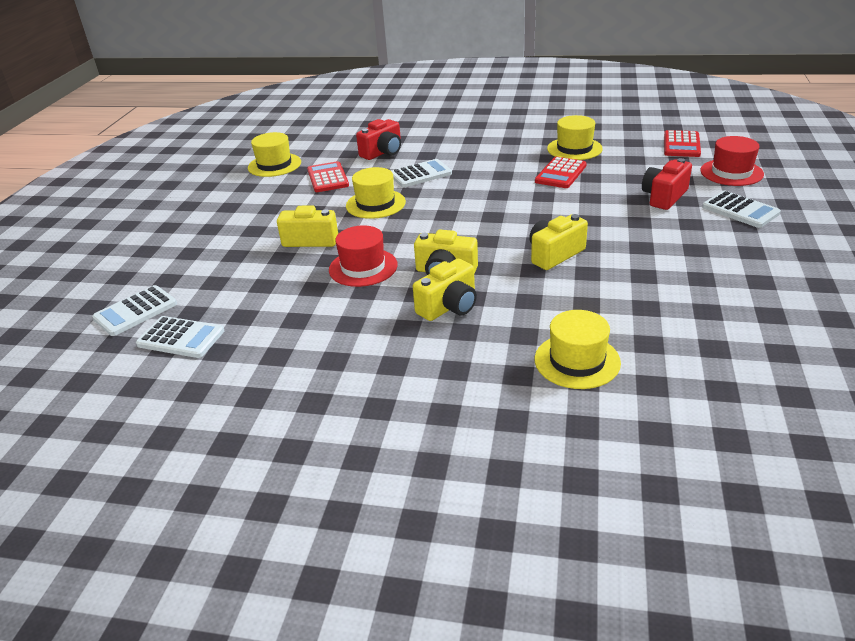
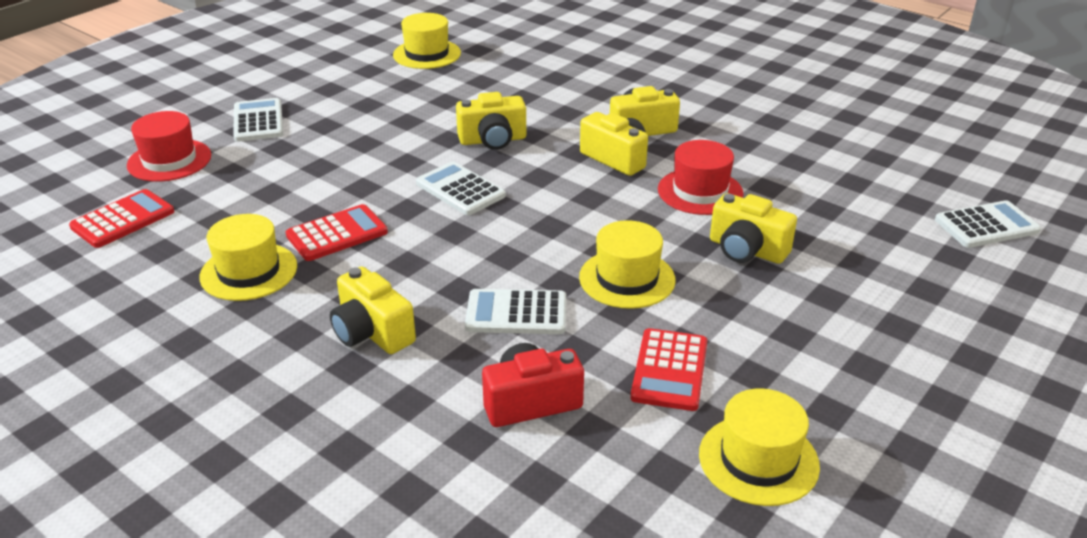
camera: 155 degrees left, 0 degrees up
white calculator [136,316,224,358] -> white calculator moved to [416,162,506,215]
yellow hat [535,310,621,389] -> yellow hat moved to [393,13,461,69]
red camera [642,158,692,210] -> none
none -> yellow camera [330,267,416,354]

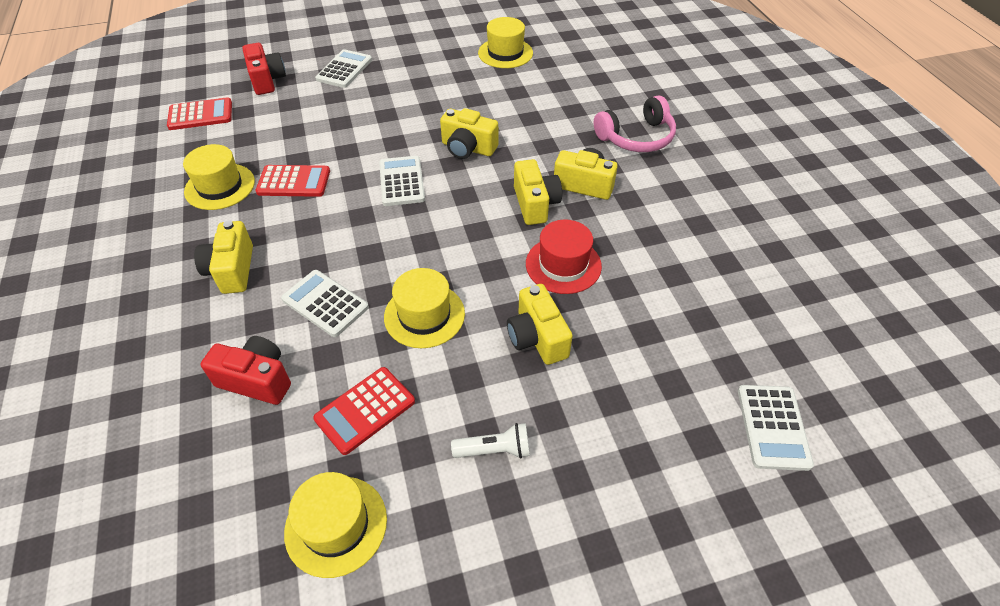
camera: 35 degrees right, 15 degrees up
red hat [127,111,211,182] -> red camera [242,43,286,95]
white calculator [935,200,1041,248] -> white calculator turned 75 degrees clockwise [738,385,814,471]
none -> white flashlight [451,423,530,458]
none -> pink headphones [594,95,676,152]

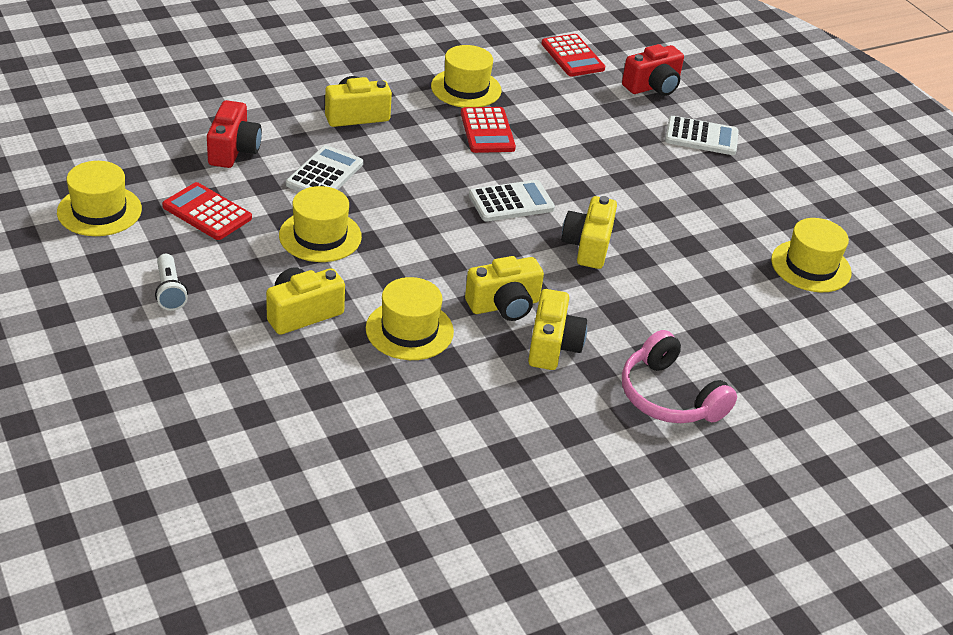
camera: 75 degrees right, 10 degrees down
red hat [526,220,602,294] -> yellow hat [366,277,454,360]
white calculator [738,385,814,471] -> none

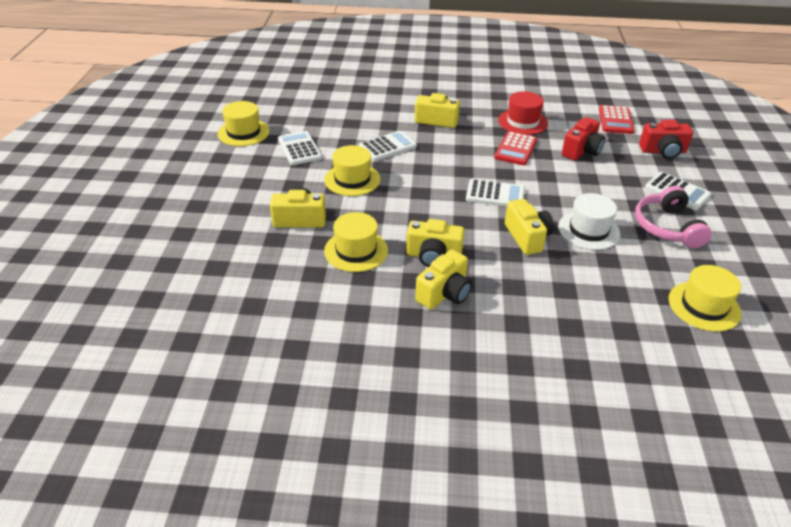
camera: 35 degrees right, 0 degrees up
white flashlight [155,254,188,311] -> none
red calculator [162,182,252,240] -> white calculator [278,131,322,165]
red camera [207,100,262,168] -> red camera moved to [562,117,605,160]
yellow hat [431,45,501,108] -> red hat [498,91,548,135]
yellow camera [562,196,617,269] -> yellow camera turned 120 degrees clockwise [505,199,554,255]
pink headphones [622,330,737,423] -> pink headphones moved to [635,186,712,248]
none -> white hat [558,193,620,250]

